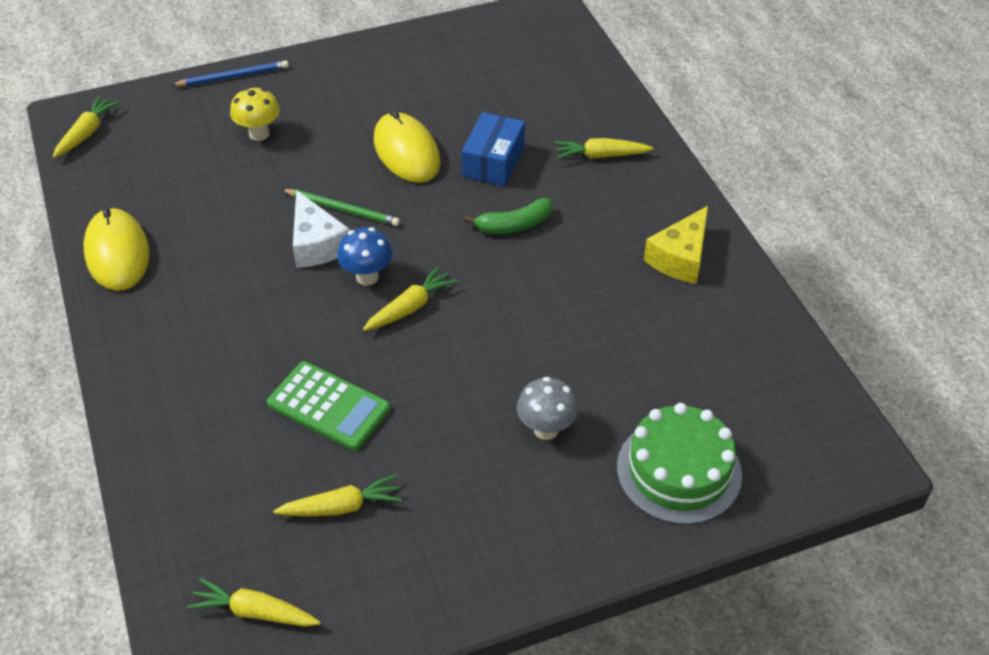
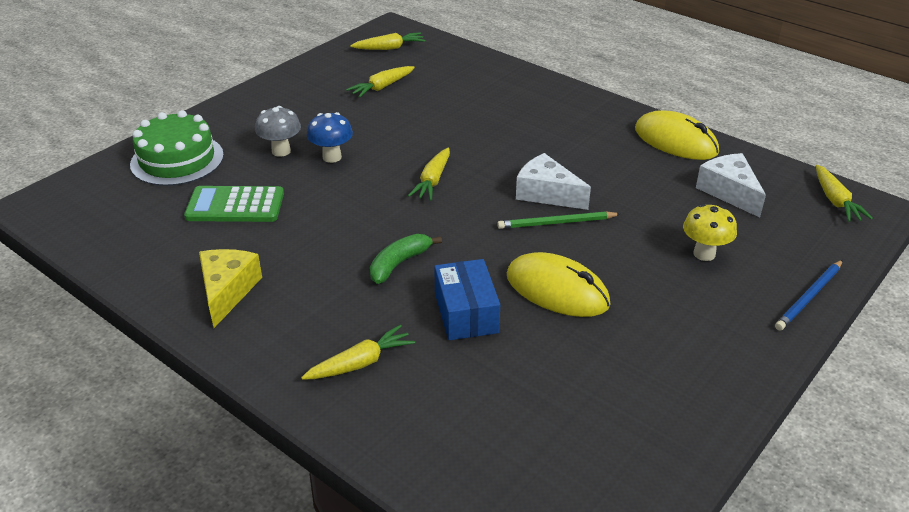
camera: 150 degrees right, 10 degrees down
green calculator [267,361,391,451] -> green calculator moved to [184,186,284,222]
blue mushroom [337,227,393,286] -> blue mushroom moved to [307,112,353,163]
none -> white cheese [696,153,766,217]

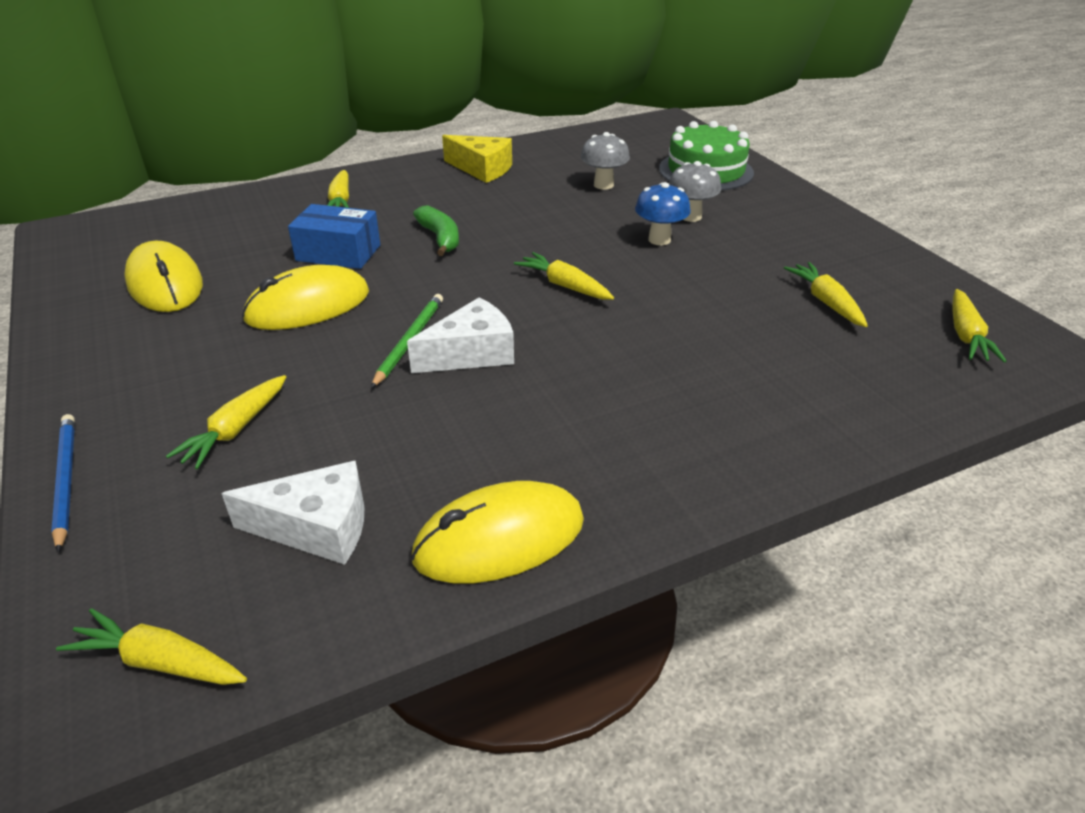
camera: 115 degrees right, 0 degrees up
green calculator [184,186,284,222] -> grey mushroom [581,132,630,190]
yellow mushroom [683,204,737,261] -> yellow carrot [166,375,286,469]
none -> yellow mouse [124,241,203,312]

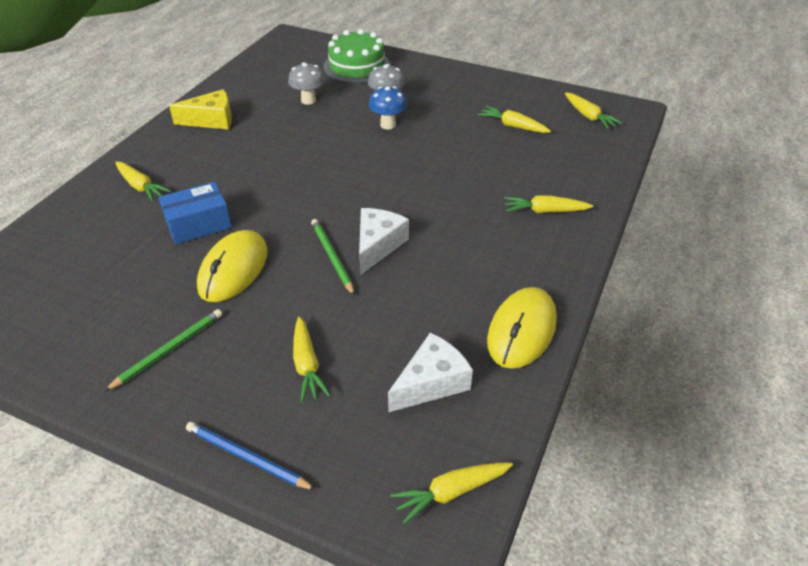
camera: 40 degrees left, 5 degrees up
yellow mouse [124,241,203,312] -> none
green banana [413,205,459,256] -> none
yellow carrot [514,252,614,300] -> yellow carrot moved to [504,196,593,213]
none -> green pencil [104,309,222,392]

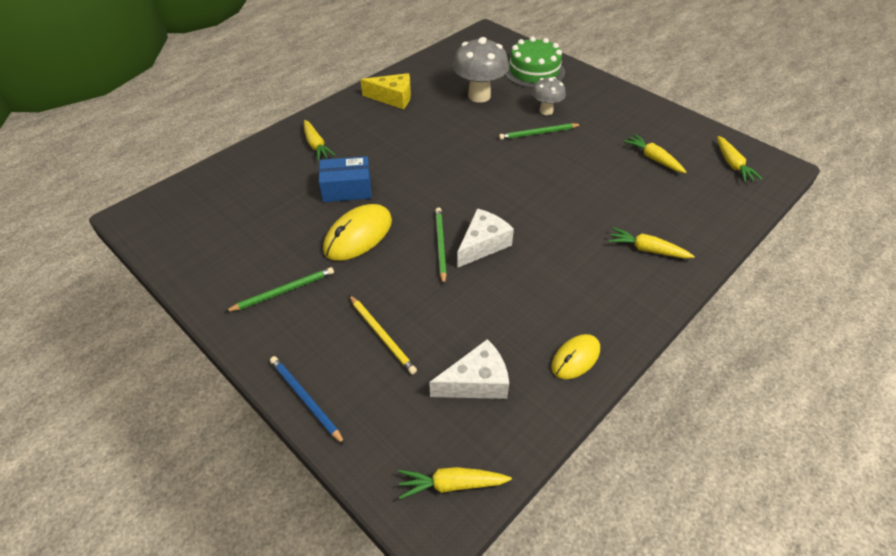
camera: 20 degrees right, 5 degrees up
grey mushroom [288,62,325,105] -> grey mushroom [453,37,509,103], size x1.69
yellow carrot [293,316,331,403] -> yellow pencil [349,295,417,374]
blue mushroom [369,86,407,130] -> green pencil [499,123,582,140]
yellow mouse [487,287,557,369] -> yellow mouse [551,334,600,379], size x0.63

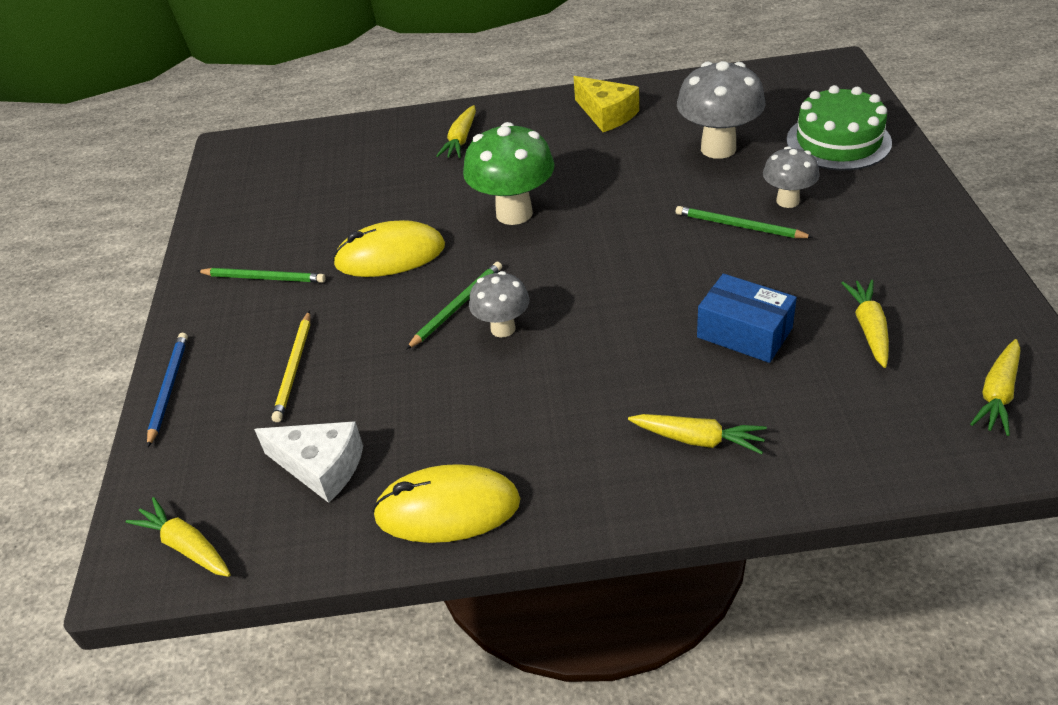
camera: 45 degrees right, 5 degrees down
blue box [319,156,371,202] -> blue box moved to [697,274,797,363]
white cheese [457,209,514,268] -> grey mushroom [469,271,529,338]
yellow mouse [551,334,600,379] -> yellow mouse [372,464,521,543], size x1.59
yellow carrot [608,227,695,258] -> yellow carrot turned 135 degrees clockwise [628,414,767,454]
none -> green mushroom [463,122,555,225]

